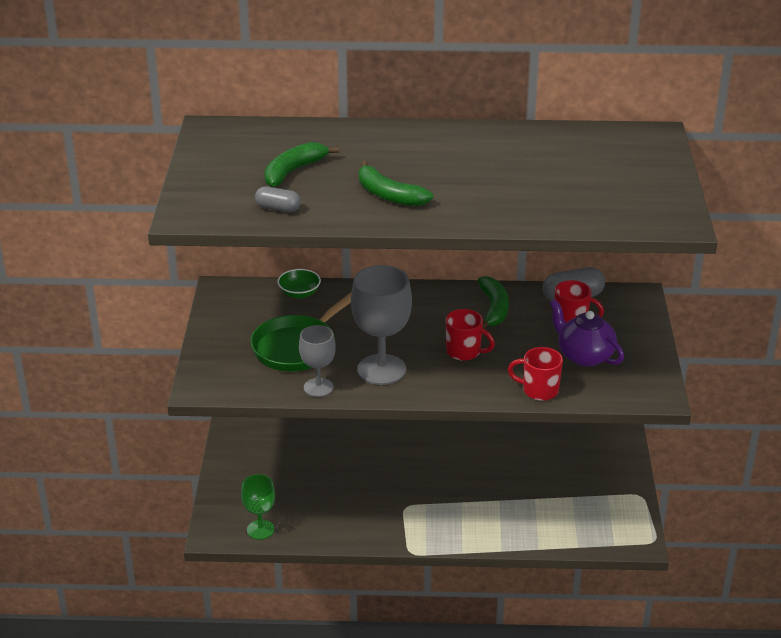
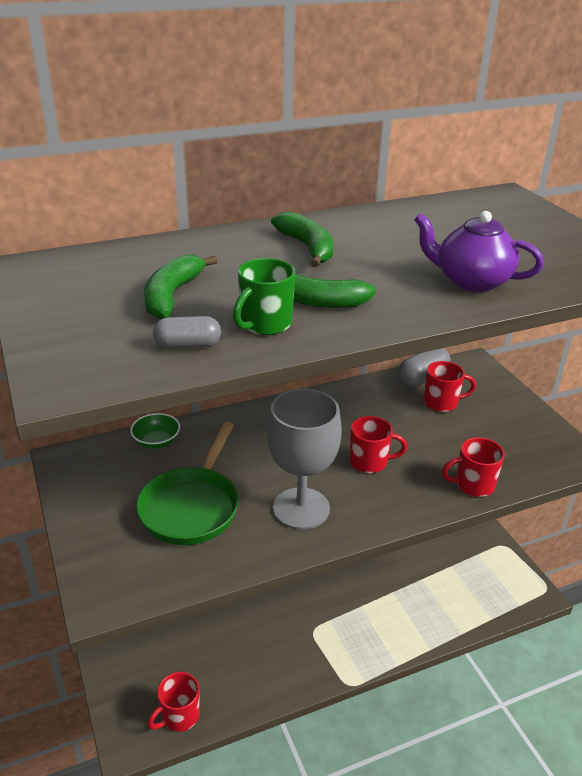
camera: 25 degrees left, 0 degrees up
green goblet [241,474,275,540] -> red mug [147,672,200,732]
grey goblet [299,325,336,397] -> none
green banana [478,276,509,329] -> green banana moved to [271,212,333,267]
purple teapot [550,300,624,367] -> purple teapot moved to [414,211,544,292]
none -> green mug [233,258,296,335]

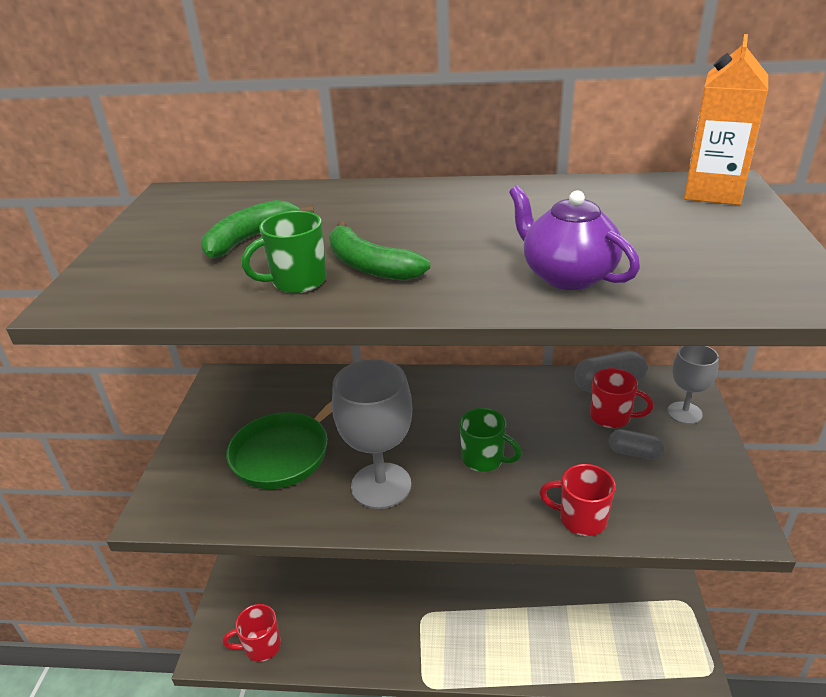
camera: 30 degrees right, 0 degrees up
green bowl [130,413,180,449] -> none
grey capsule [153,316,221,349] -> grey capsule moved to [609,429,664,460]
green banana [271,212,333,267] -> none
red mug [350,416,408,473] -> green mug [459,408,522,472]
none -> grey goblet [667,346,719,424]
none -> orange carton [684,34,768,205]

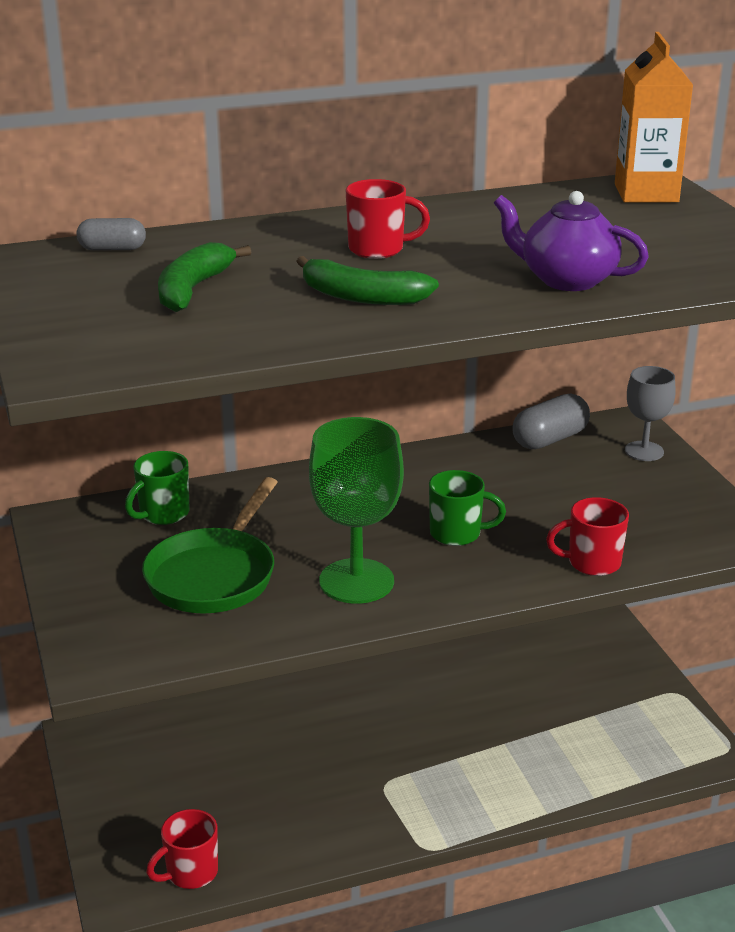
camera: 25 degrees left, 5 degrees down
green mug [242,211,327,293] -> green mug moved to [125,451,189,525]
grey goblet [332,359,412,509] -> green goblet [309,417,404,604]
red mug [590,368,653,428] -> red mug moved to [346,179,430,259]
grey capsule [609,429,664,460] -> grey capsule moved to [77,218,146,251]

